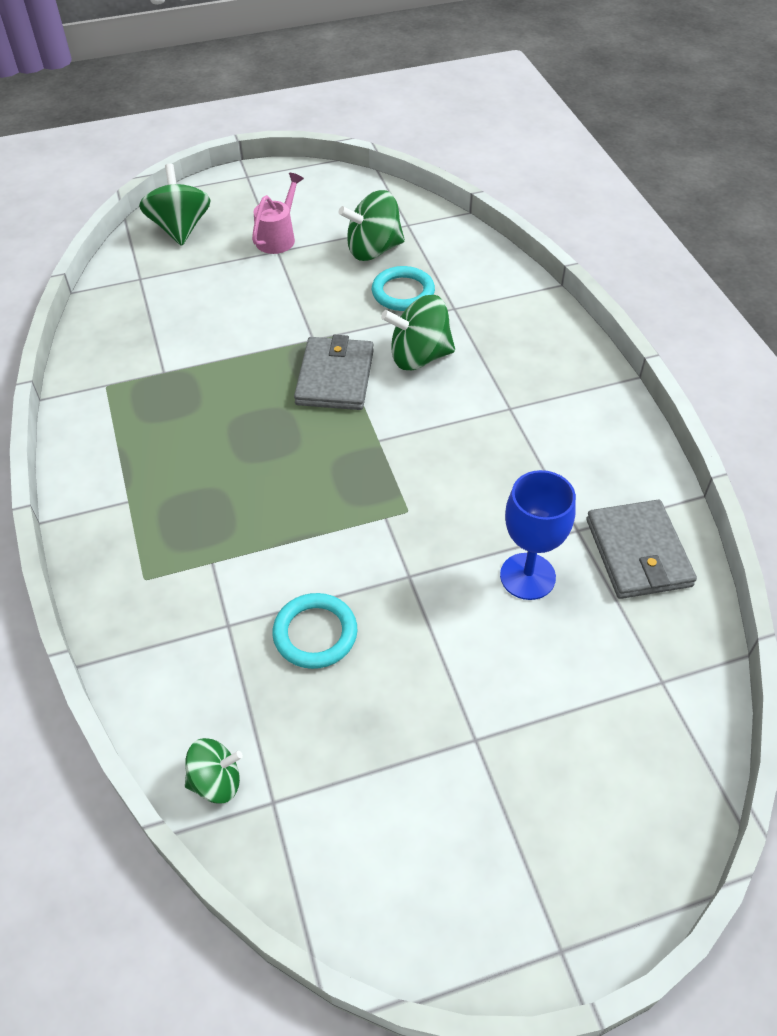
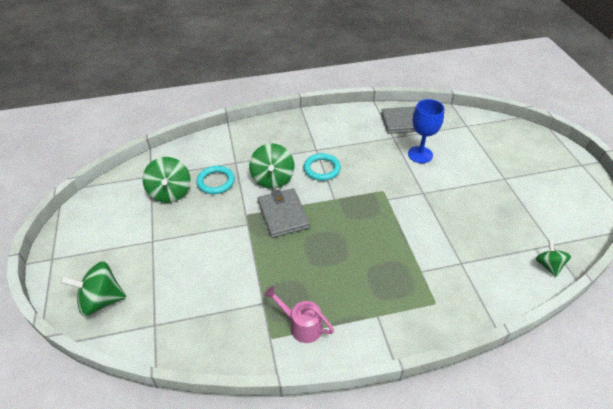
camera: 85 degrees left, 5 degrees down
pink watering can [252,173,304,254] -> pink watering can moved to [264,286,334,343]
turquoise ring [272,593,357,669] -> turquoise ring moved to [304,153,341,181]
grey wallet [294,335,374,410] -> grey wallet turned 60 degrees clockwise [258,188,310,238]

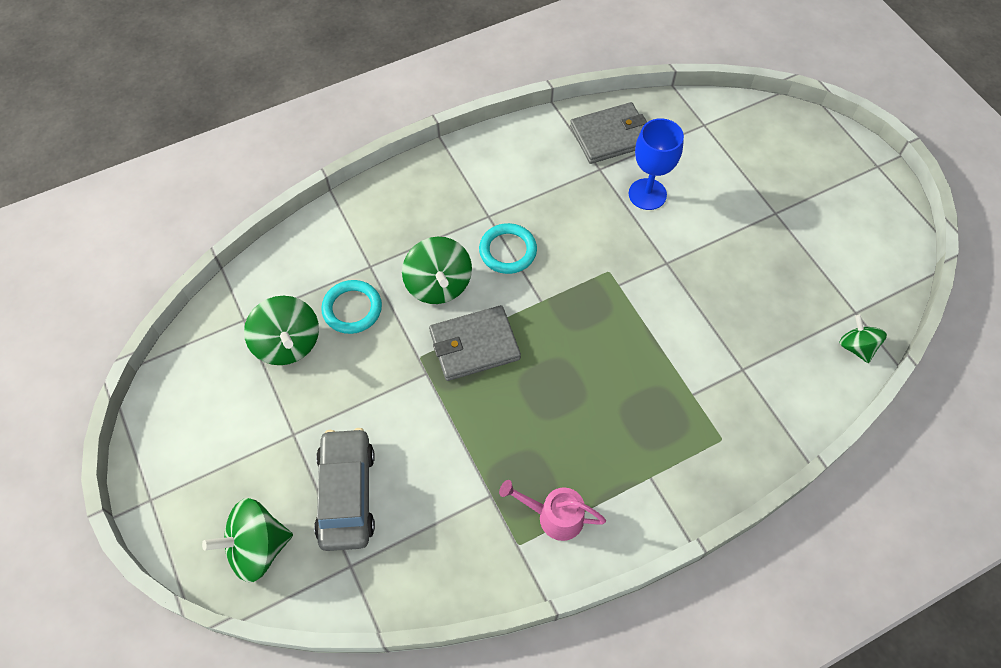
camera: 15 degrees left, 15 degrees up
grey wallet [258,188,310,238] -> grey wallet turned 75 degrees counterclockwise [429,305,521,381]
none -> grey car [314,428,375,551]

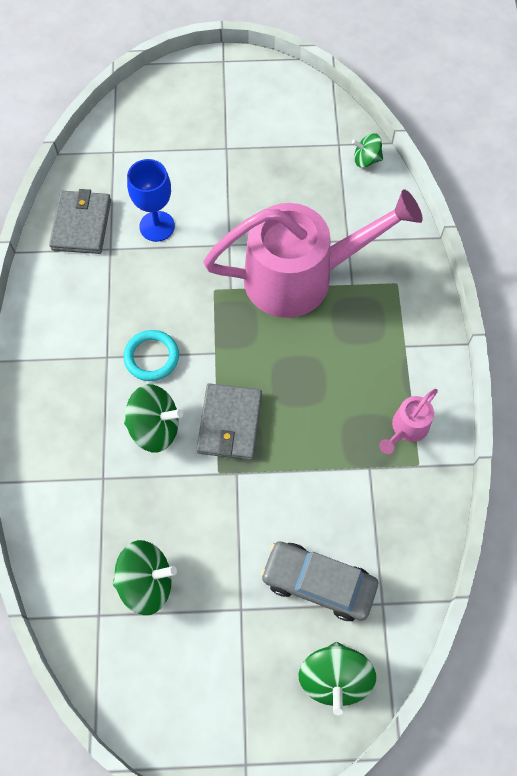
camera: 65 degrees left, 5 degrees up
turquoise ring [321,280,382,334] -> none
none -> pink watering can [203,189,423,318]

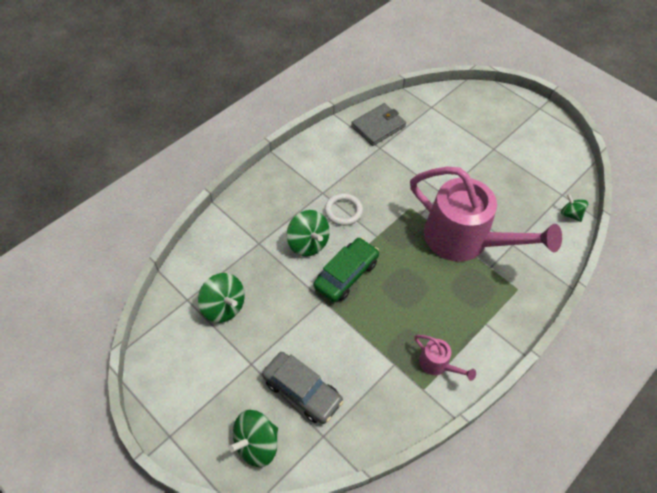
camera: 45 degrees right, 10 degrees down
turquoise ring [123,330,179,381] -> white ring [325,193,363,226]
blue goblet [127,159,175,242] -> none
grey wallet [197,383,262,460] -> green car [314,237,379,302]
grey car [260,541,378,621] -> grey car turned 150 degrees clockwise [262,352,344,424]
pink watering can [379,389,438,454] -> pink watering can turned 135 degrees counterclockwise [415,335,476,381]

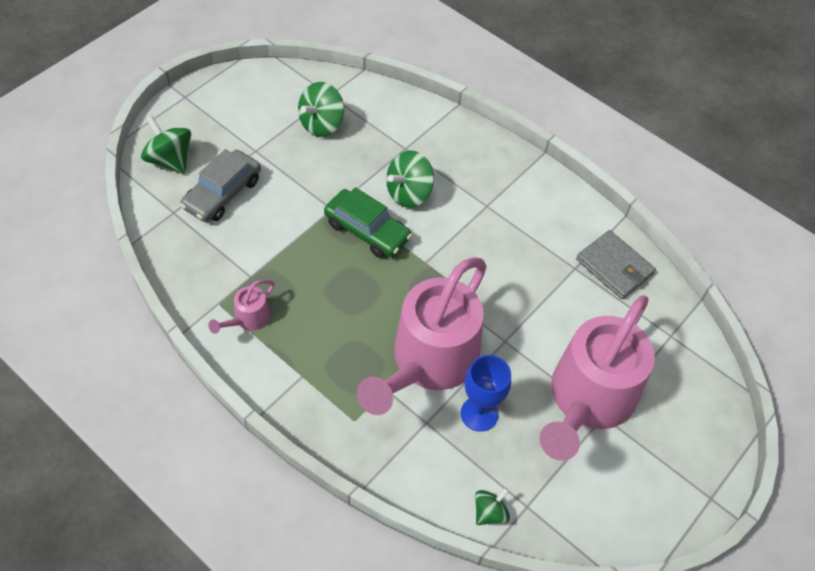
camera: 85 degrees right, 0 degrees up
white ring [325,193,363,226] -> none
none -> blue goblet [461,355,511,432]
none -> pink watering can [539,295,655,461]

